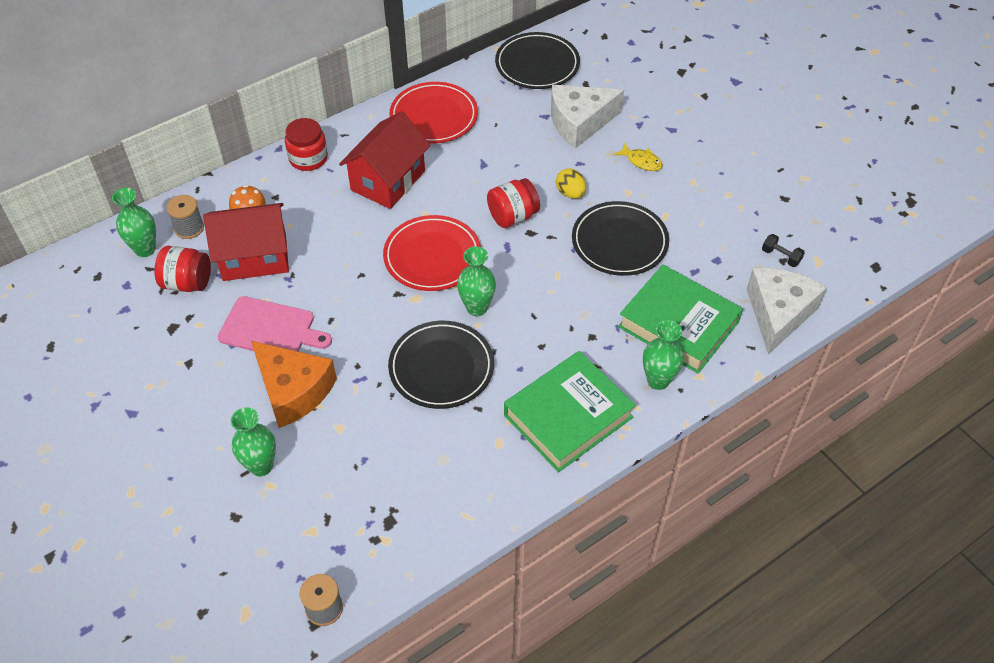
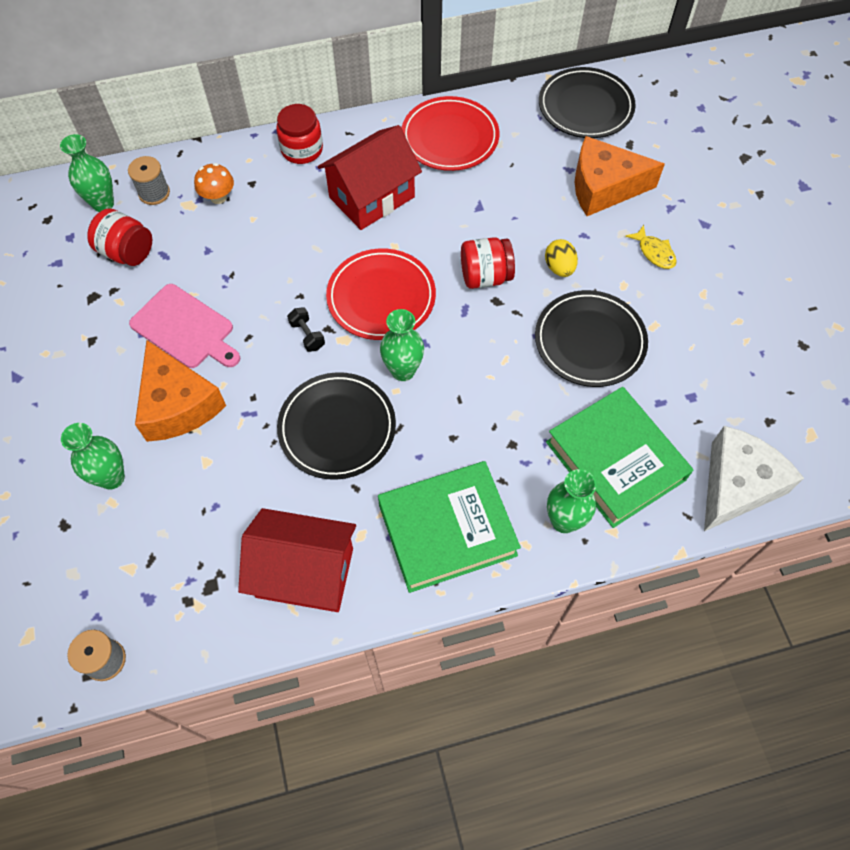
camera: 20 degrees right, 10 degrees up
red house [203,203,289,281] -> red house moved to [238,508,356,612]
white cheese [551,85,624,149] -> orange cheese [575,136,665,216]
black dumbbell [762,234,805,267] -> black dumbbell moved to [287,307,325,352]

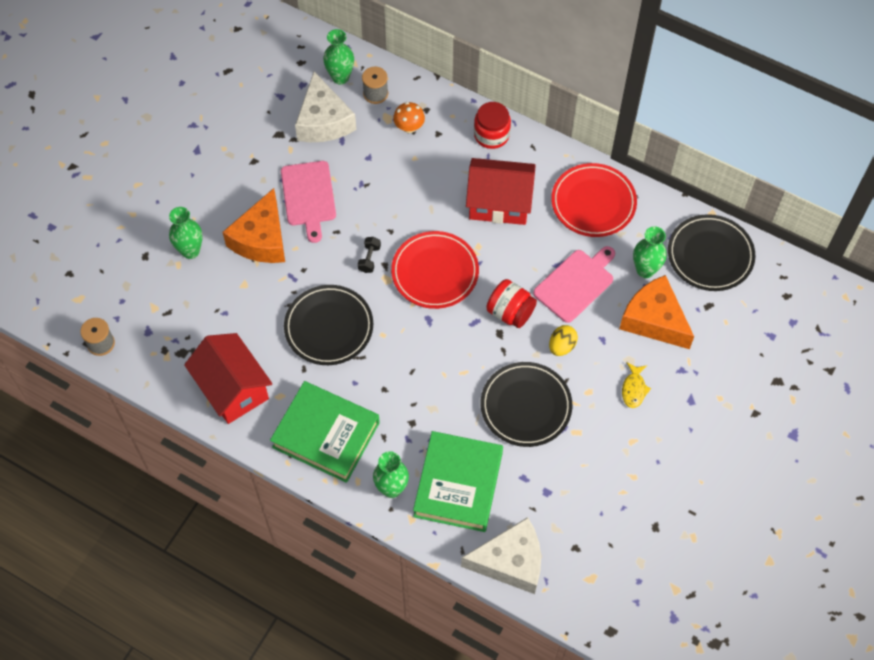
camera: 45 degrees right, 0 degrees up
red jar [87,208,152,266] -> white cheese [295,72,357,142]
green vase [380,309,424,381] -> green vase moved to [633,226,667,278]
none -> pink cutting board [533,246,615,323]

